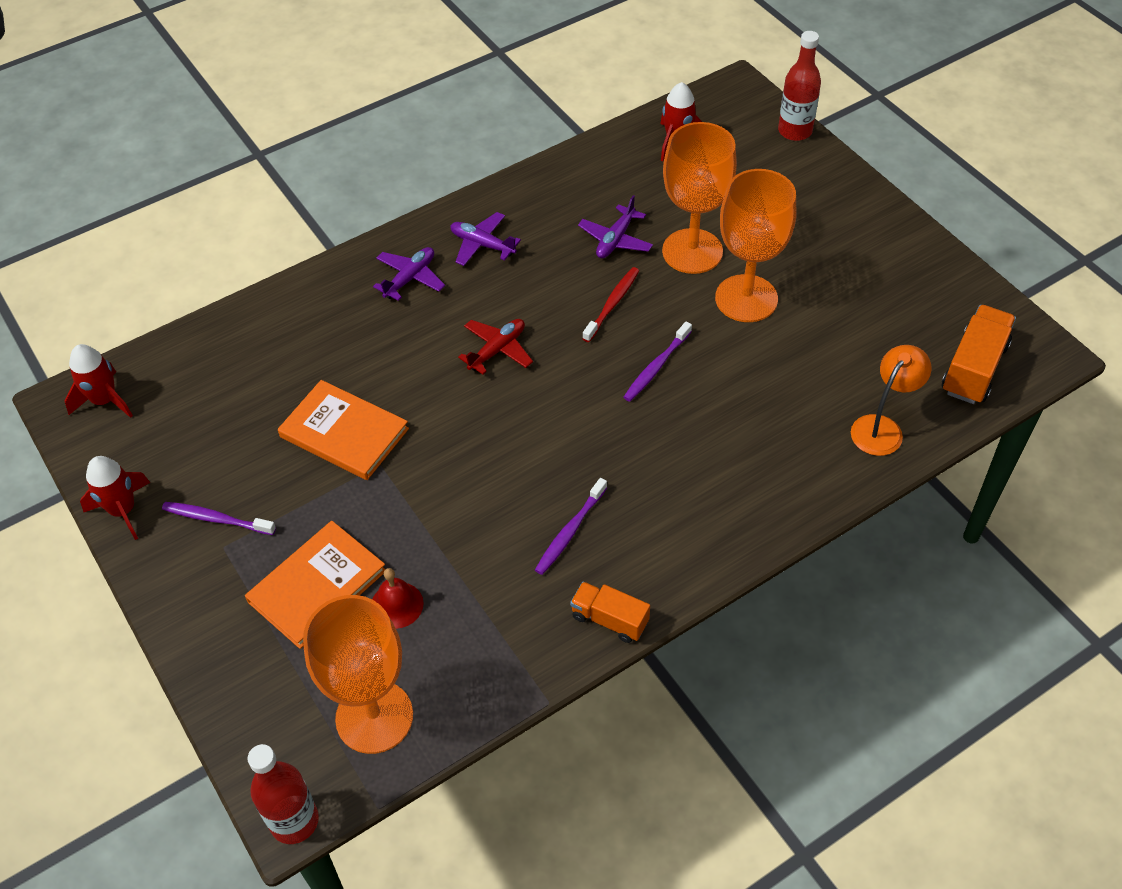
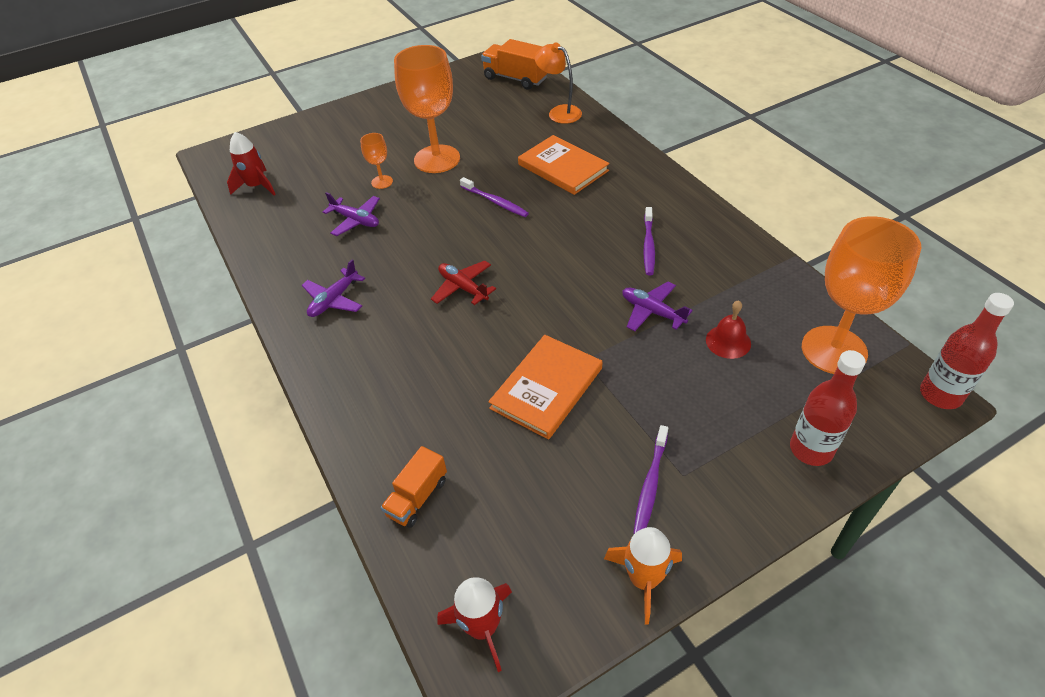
camera: 85 degrees left, 5 degrees down
red rocket [80,456,150,540] -> orange rocket [604,527,682,625]
orange book [245,521,386,649] -> orange book moved to [518,135,610,195]
purple plane [373,247,445,301] -> purple plane moved to [622,282,693,331]
purple toothbrush [535,478,607,575] -> purple toothbrush turned 60 degrees clockwise [643,207,655,275]
orange truck [570,582,650,643] -> orange truck moved to [381,446,447,528]
red toothbrush [582,267,639,342] -> none
orange goblet [662,122,737,274] -> orange goblet [360,133,393,189], size x0.45
red bottle [778,31,821,141] -> red bottle moved to [790,350,866,466]

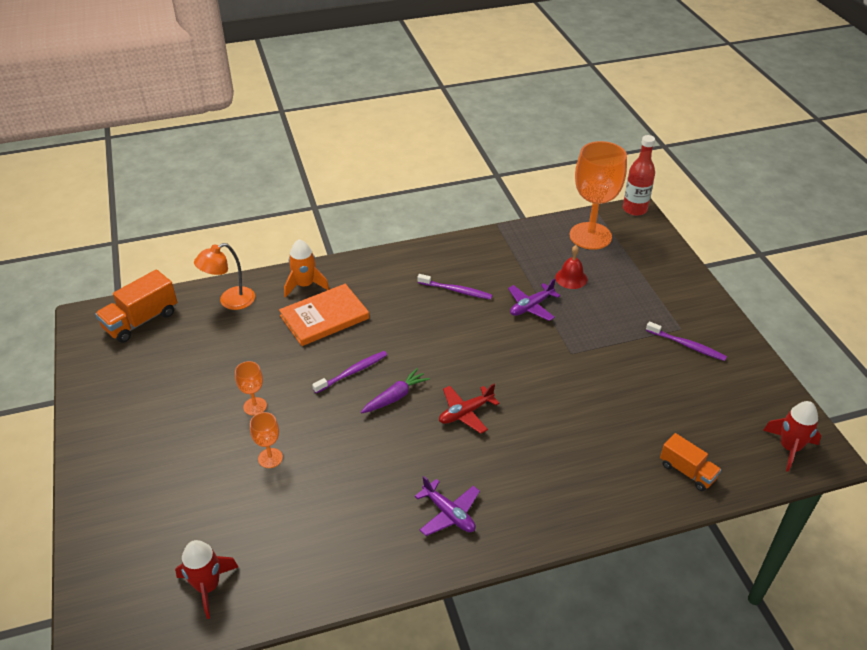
camera: 80 degrees left, 5 degrees down
purple plane [323,192,380,236] -> none
orange goblet [394,45,460,173] -> orange goblet [235,361,267,416], size x0.45
orange book [488,335,603,439] -> none
orange rocket [604,527,682,625] -> orange rocket moved to [284,239,330,298]
red bottle [790,350,866,466] -> none
none -> purple carrot [361,368,430,414]

